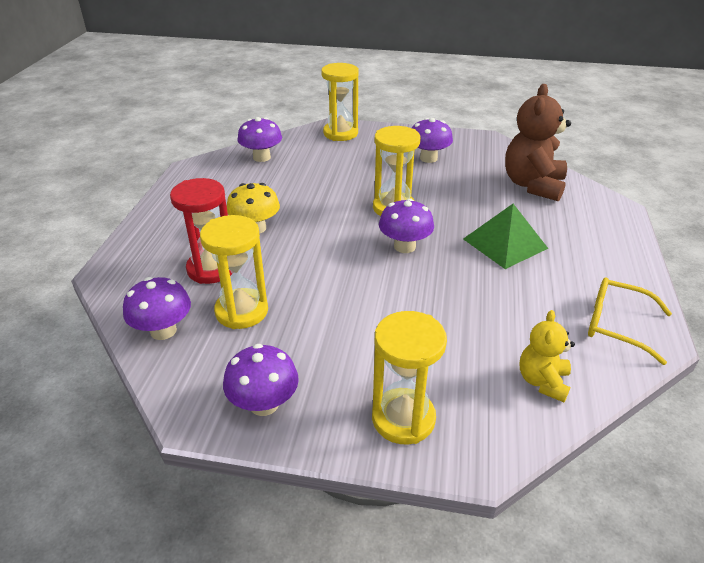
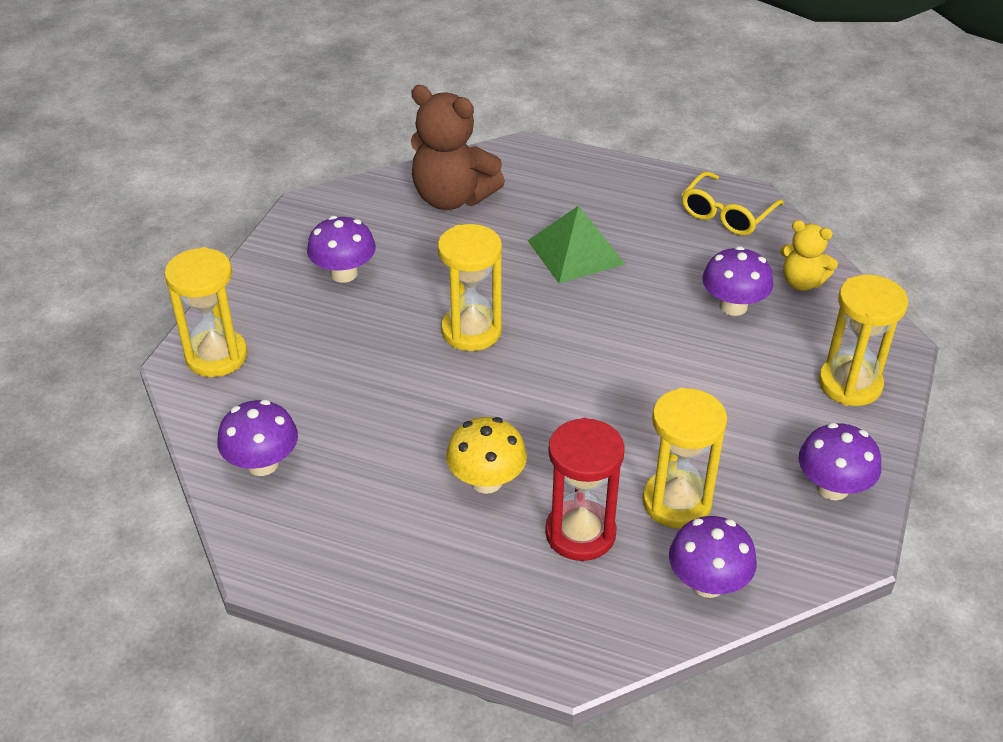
camera: 80 degrees left, 5 degrees up
purple mushroom [379,198,434,253] -> purple mushroom moved to [702,246,773,316]

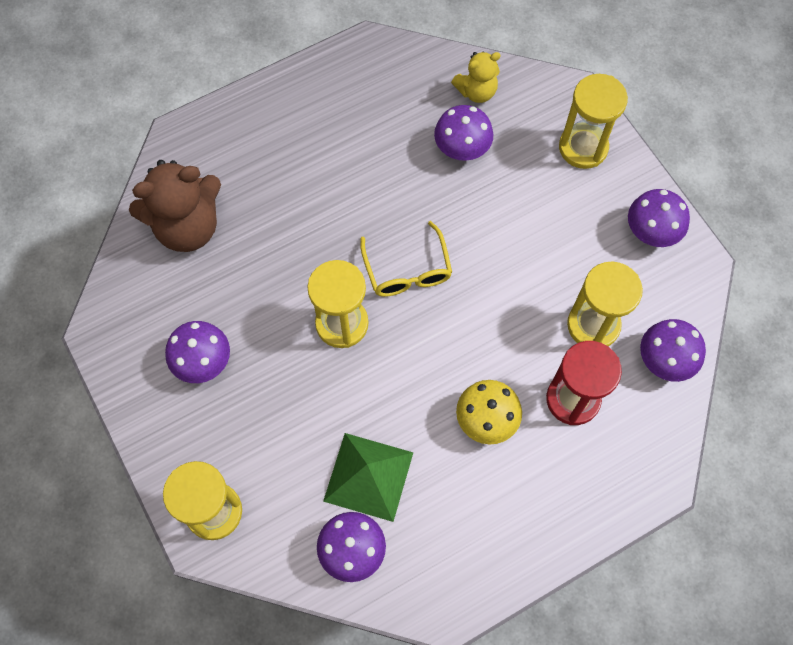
camera: 50 degrees left, 25 degrees up
green pyramid [528,205,625,284] -> green pyramid moved to [323,433,414,522]
yellow glasses [682,171,784,236] -> yellow glasses moved to [360,221,452,297]

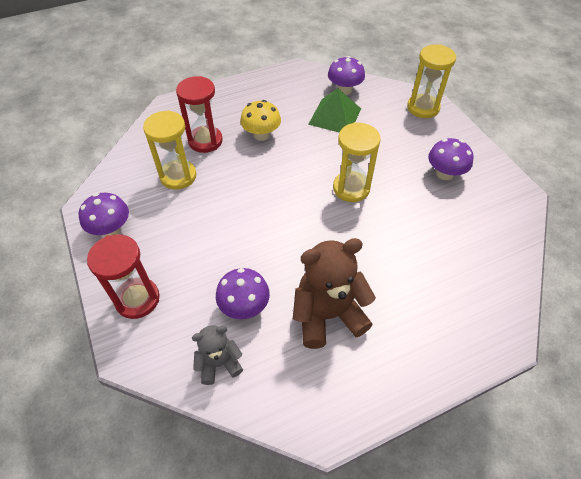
camera: 175 degrees left, 15 degrees down
brown teddy bear [129,160,221,252] -> brown teddy bear moved to [293,238,376,349]
yellow glasses [360,221,452,297] -> none
yellow teddy bear [451,51,501,103] -> grey teddy bear [192,325,243,385]
yellow hourglass [559,74,628,169] -> red hourglass [87,234,160,319]
purple mushroom [640,319,706,382] -> none

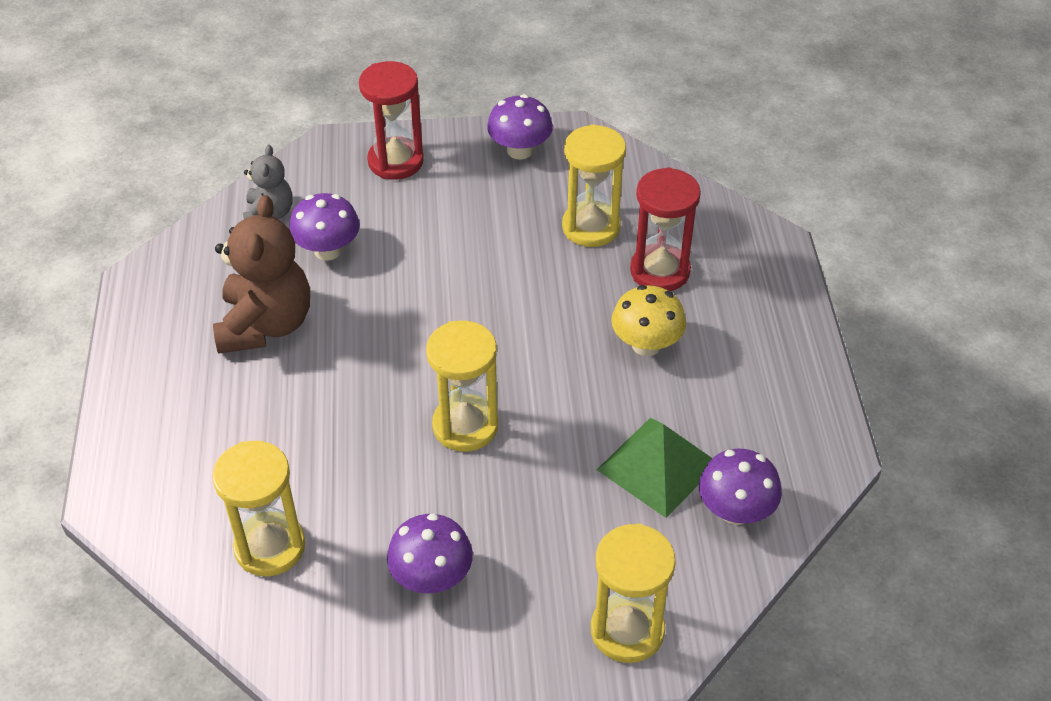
camera: 110 degrees right, 5 degrees down
none -> yellow hourglass [212,441,305,576]

